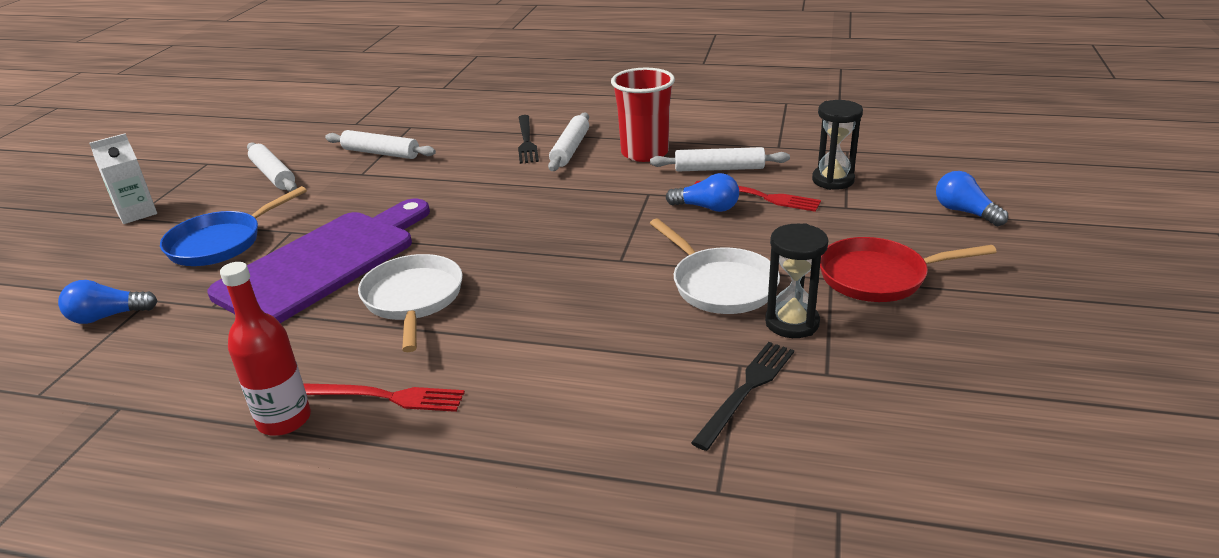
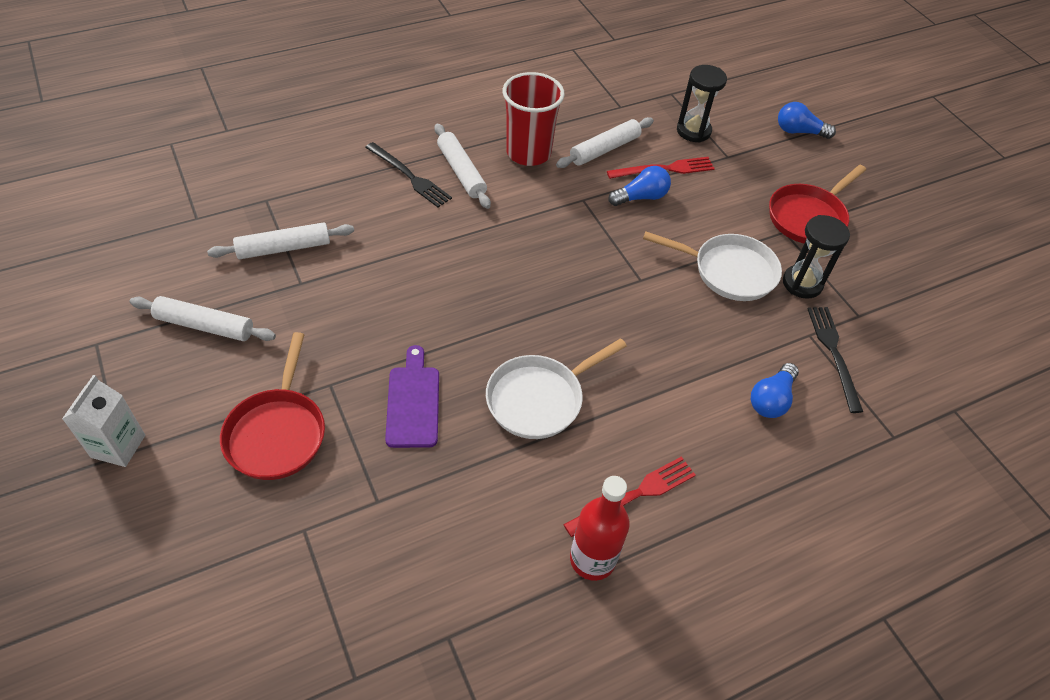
camera: 45 degrees left, 20 degrees up
blue light bulb [58,280,157,324] -> blue light bulb moved to [751,363,799,418]
blue pan [160,186,307,266] -> red pan [220,332,325,480]
purple cutting board [207,199,430,323] -> purple cutting board [385,345,439,448], size x0.50
white pan [358,254,463,352] -> white pan turned 75 degrees counterclockwise [486,338,627,439]

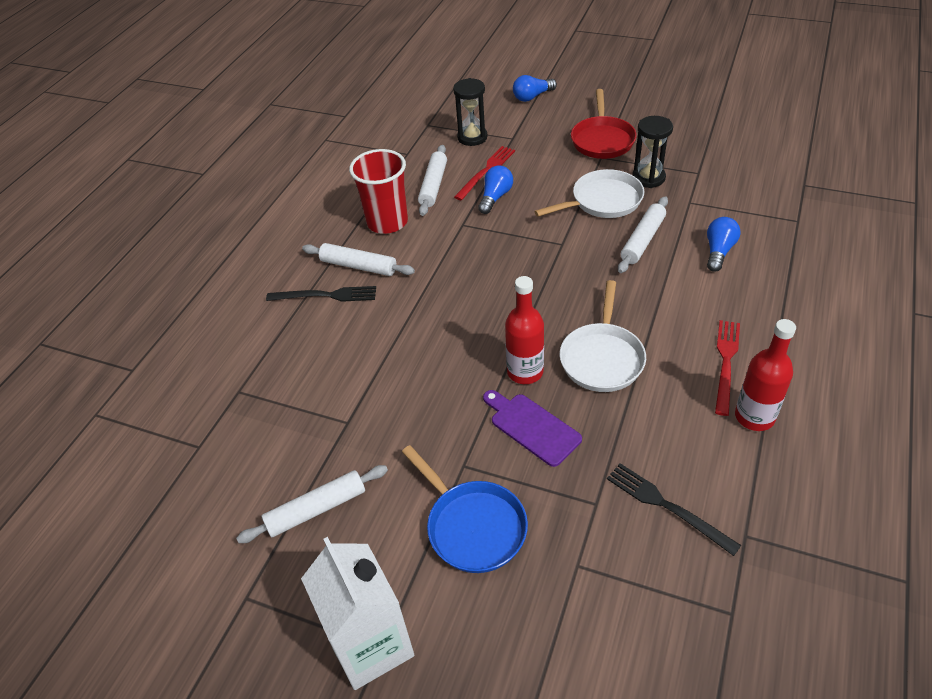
camera: 35 degrees left, 5 degrees down
white carton [62,375,145,467] -> white carton [301,537,414,690], size x1.62
white rolling pin [207,222,354,259] -> white rolling pin moved to [618,196,668,273]
red pan [220,332,325,480] -> blue pan [402,445,528,573]
blue light bulb [751,363,799,418] -> blue light bulb turned 150 degrees counterclockwise [707,217,741,272]
black fork [807,307,863,413] -> black fork moved to [607,463,741,556]
none -> red bottle [505,276,544,384]

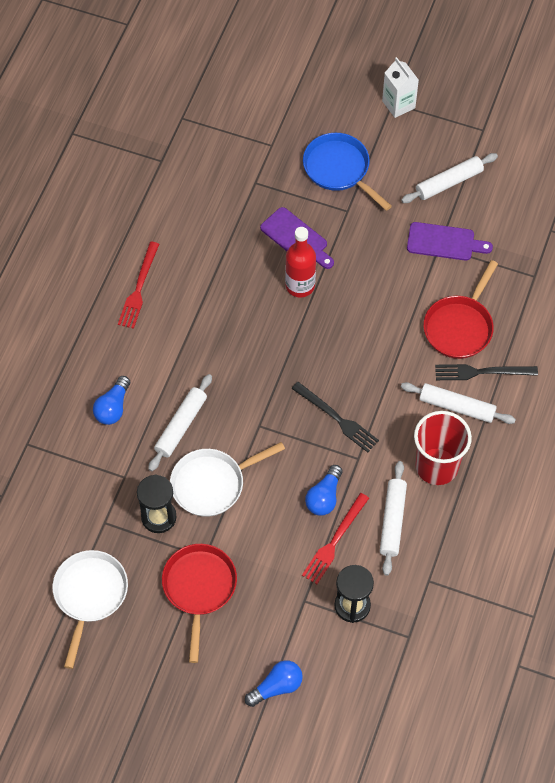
camera: 175 degrees right, 15 degrees up
white carton [301,537,414,690] -> white carton [382,57,419,118], size x0.62
white pan [560,280,646,392] -> white pan moved to [52,550,128,669]
black fork [607,463,741,556] -> black fork moved to [292,382,379,452]
red bottle [735,319,796,431] -> none
none -> purple cutting board [407,222,493,261]
none -> red pan [423,260,498,359]

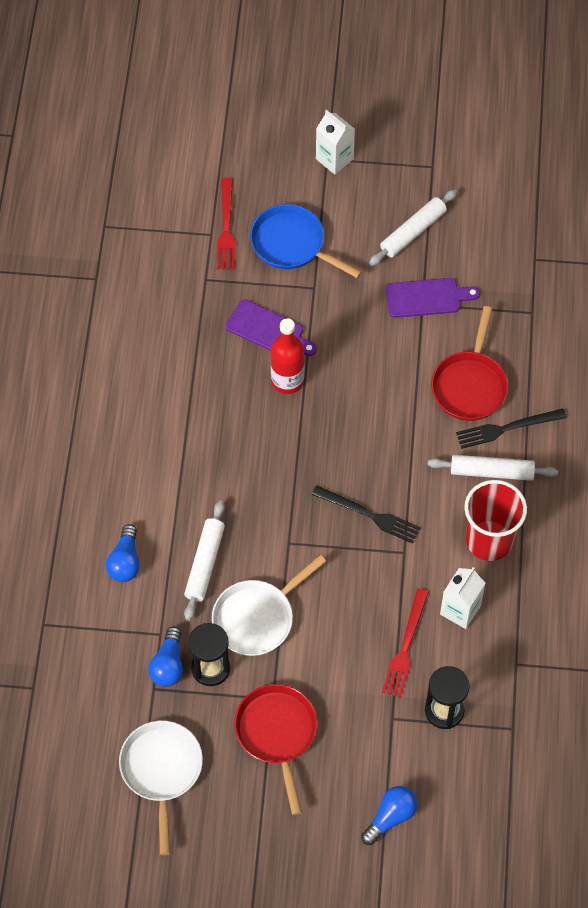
camera: 15 degrees left, 0 degrees up
red fork [118,242,159,329] -> red fork moved to [217,178,235,269]
blue light bulb [305,465,343,516] -> blue light bulb moved to [148,626,183,687]
white rolling pin [380,461,407,576] -> white carton [440,567,486,629]

